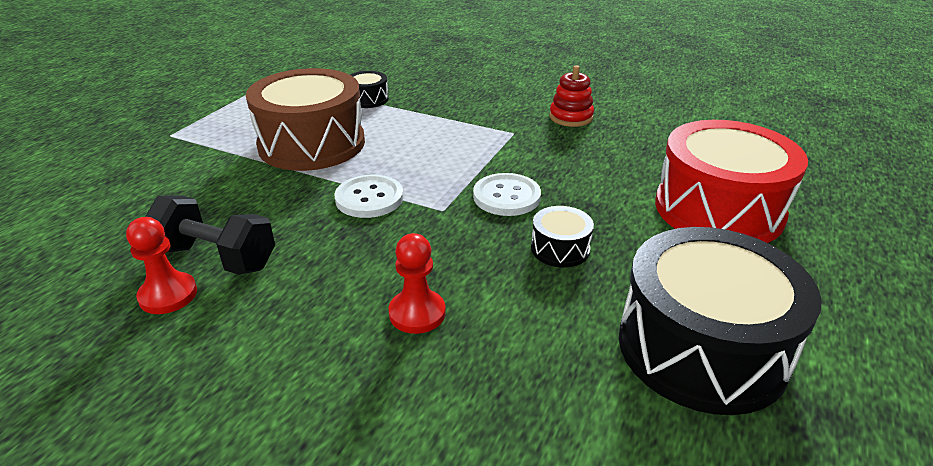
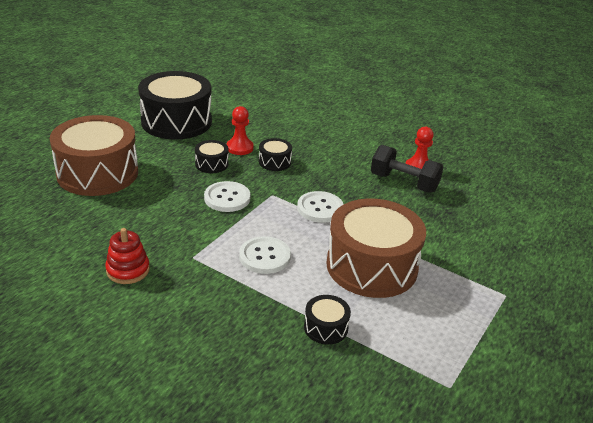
camera: 175 degrees left, 0 degrees up
red pawn [389,233,446,334] -> red pawn moved to [227,106,254,155]
red drum [655,120,808,243] -> brown drum [50,115,138,196]
none -> white button [239,236,291,274]
none -> black drum [259,138,292,171]

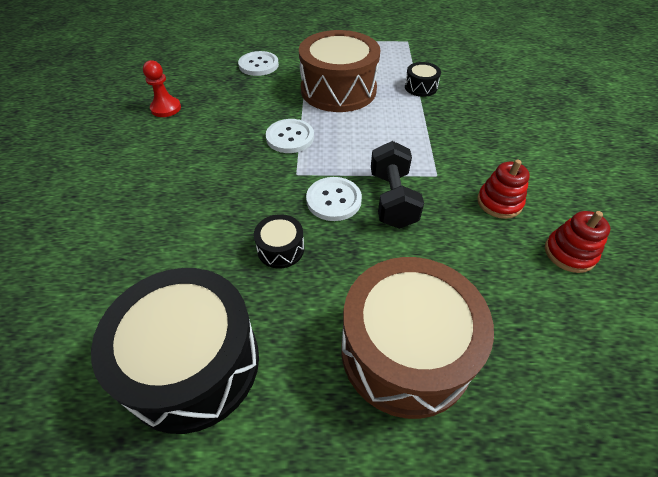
camera: 120 degrees left, 15 degrees up
red pawn [227,106,254,155] -> none
white button [239,236,291,274] -> white button moved to [238,51,279,76]
black drum [259,138,292,171] -> none
black dumbbell [371,145,443,193] -> black dumbbell moved to [371,141,424,229]
none -> red stacking toy [545,211,611,273]

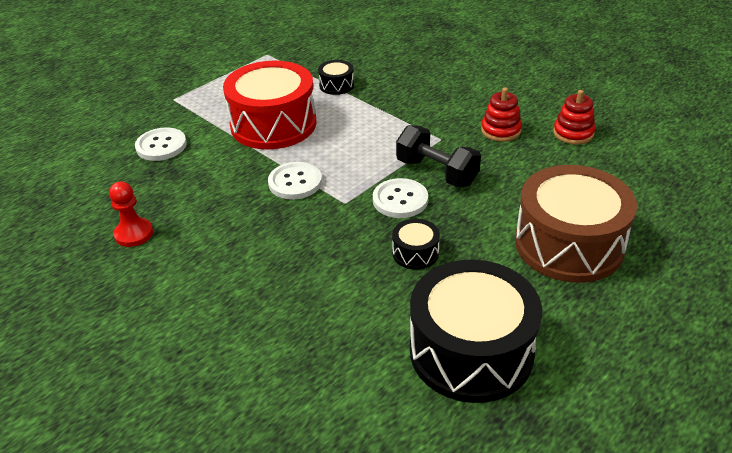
camera: 45 degrees left, 10 degrees down
brown drum [299,30,381,112] -> red drum [223,61,316,149]

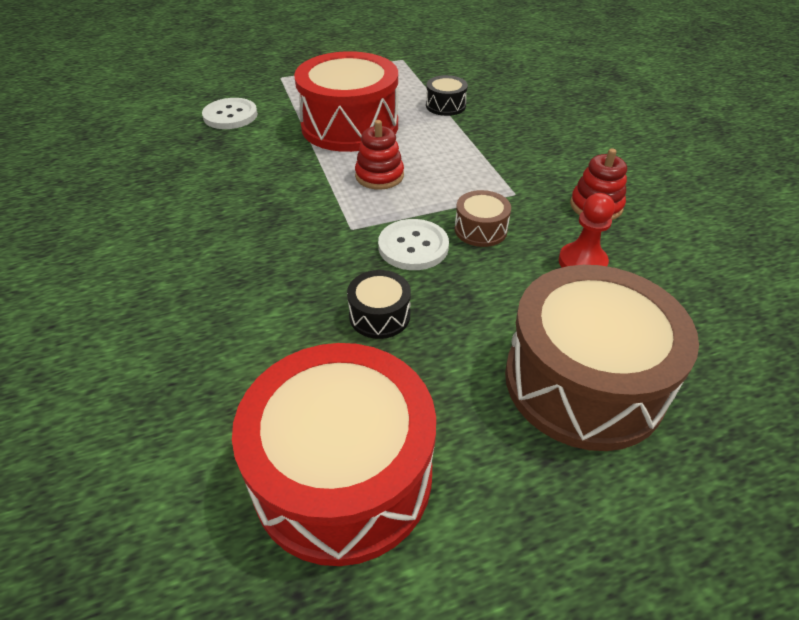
camera: 25 degrees right, 5 degrees up
red pawn [109,181,153,247] -> red pawn moved to [559,193,615,267]
white button [268,162,322,200] -> none
black dumbbell [396,125,481,187] -> brown drum [455,190,511,247]
black drum [410,260,542,403] -> red drum [232,343,436,566]
red stacking toy [553,90,595,145] -> red stacking toy moved to [355,120,404,190]

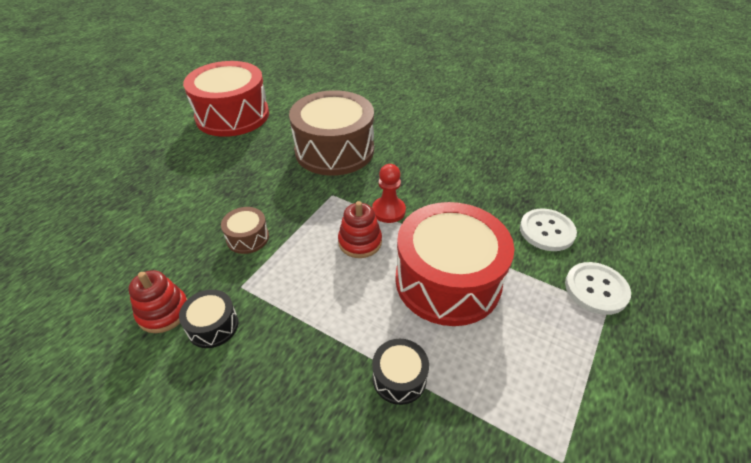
camera: 140 degrees right, 0 degrees up
black drum [347,270,411,339] -> black drum moved to [179,290,238,348]
white button [378,219,449,270] -> white button moved to [565,262,631,315]
brown drum [505,265,699,451] -> brown drum moved to [289,90,374,176]
red pawn [559,193,615,267] -> red pawn moved to [372,164,406,223]

